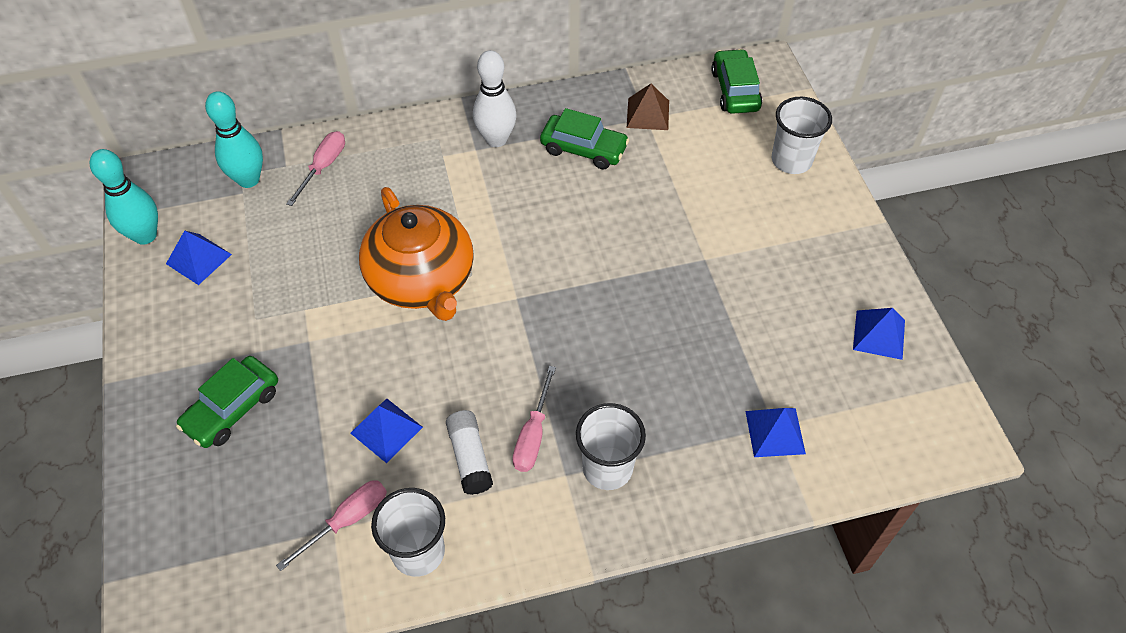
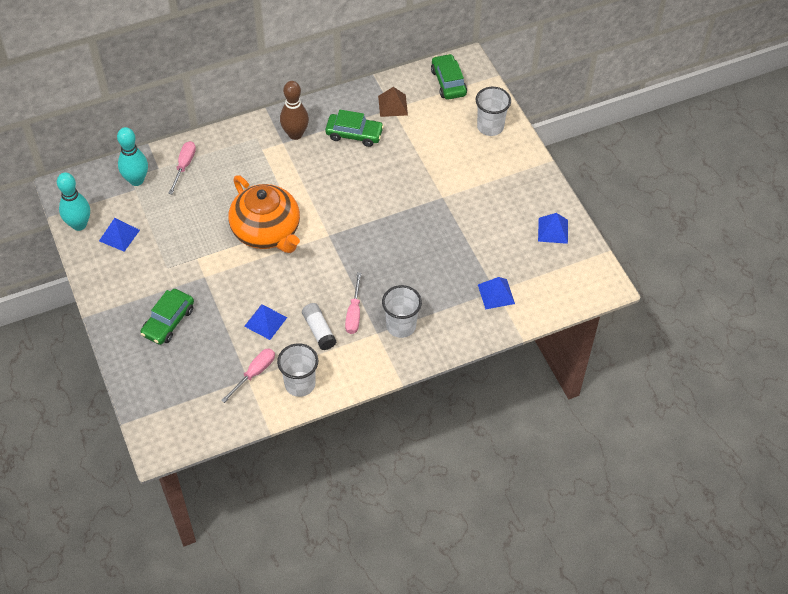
camera: 10 degrees left, 0 degrees up
white bowling pin [473,50,517,147] -> brown bowling pin [280,81,309,140]

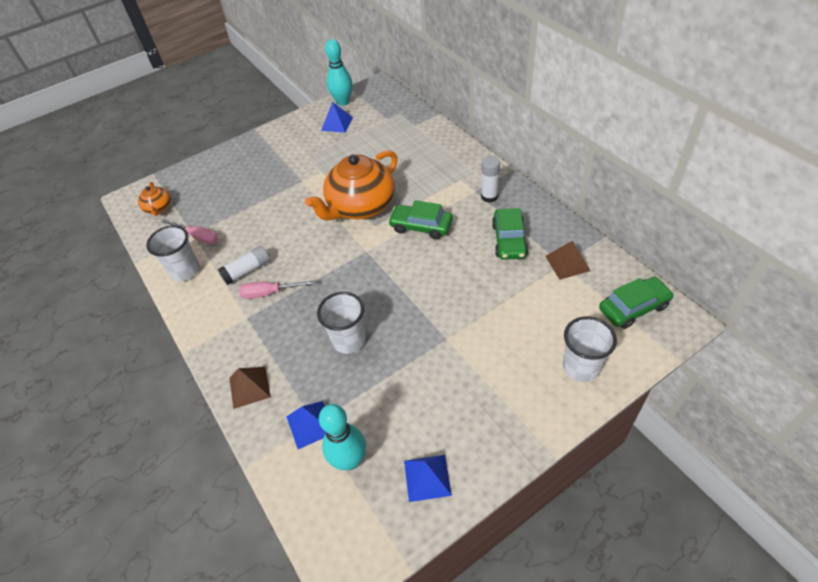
camera: 85 degrees right, 5 degrees down
turquoise bowling pin [117,127,148,186] -> turquoise bowling pin moved to [319,404,366,470]
green car [140,289,194,345] -> green car moved to [388,200,453,240]
pink screwdriver [168,141,196,194] -> none
blue pyramid [244,304,287,340] -> none
brown bowling pin [280,81,309,140] -> white glue stick [481,156,500,203]
white cup [382,285,422,338] -> white cup moved to [317,292,366,354]
none -> orange teapot [138,182,171,216]
none -> brown pyramid [229,367,271,409]

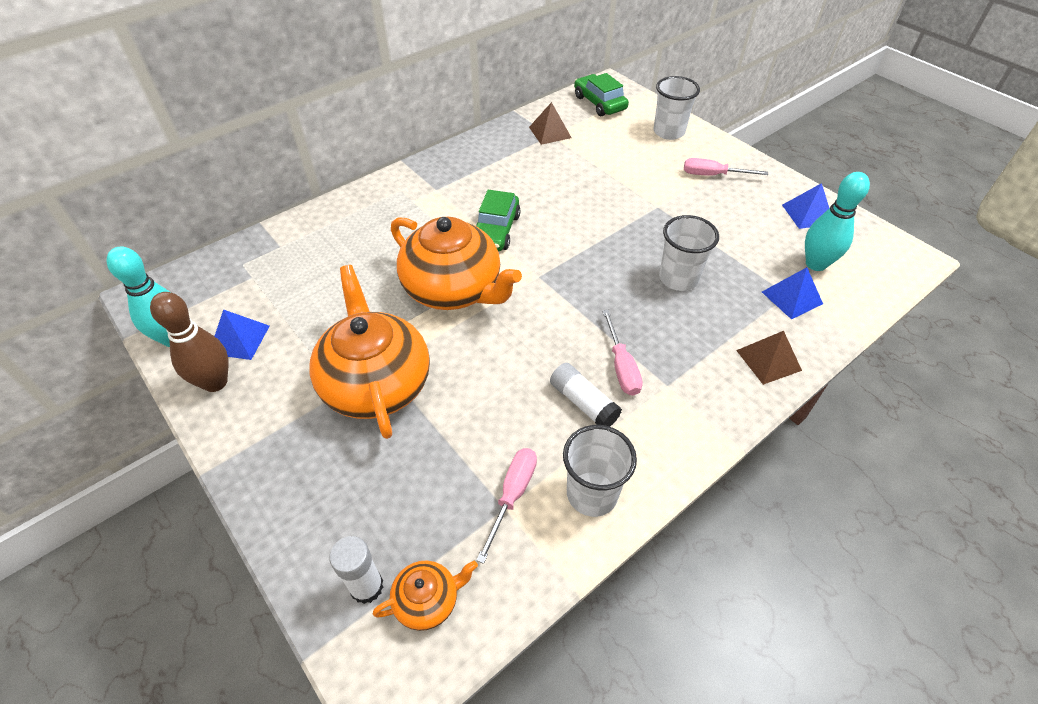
camera: 100 degrees left, 0 degrees up
white glue stick [481,156,500,203] -> white glue stick moved to [329,536,383,604]
green car [492,208,528,260] -> none
none -> brown bowling pin [150,292,228,392]
none -> orange teapot [310,265,430,439]
none -> pink screwdriver [684,158,769,176]

